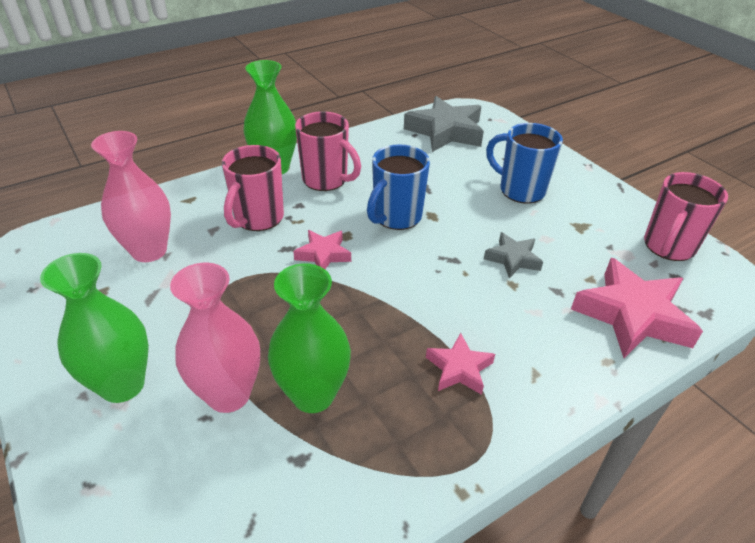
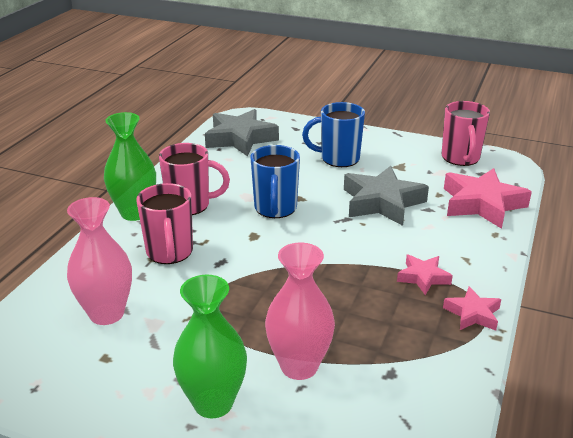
camera: 35 degrees left, 10 degrees down
green vase [268,263,351,413] -> none
pink star [293,230,351,269] -> pink star moved to [443,286,501,331]
grey star [484,232,543,278] -> grey star [344,166,429,226], size x1.87

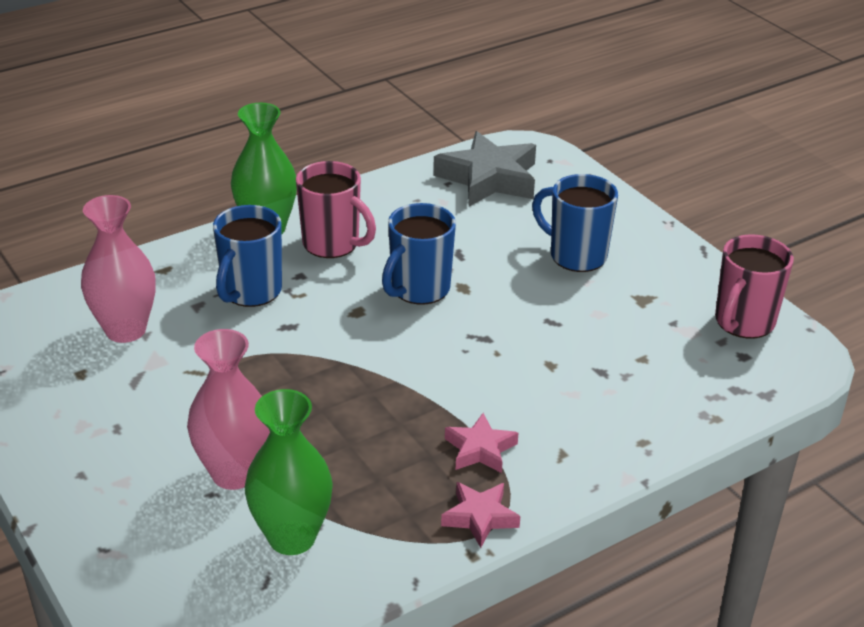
camera: 35 degrees right, 5 degrees up
pink mug [136,183,193,264] -> blue mug [213,205,282,307]
green vase [173,275,247,418] -> green vase moved to [244,389,333,555]
grey star [344,166,429,226] -> none
pink star [444,168,532,229] -> none

